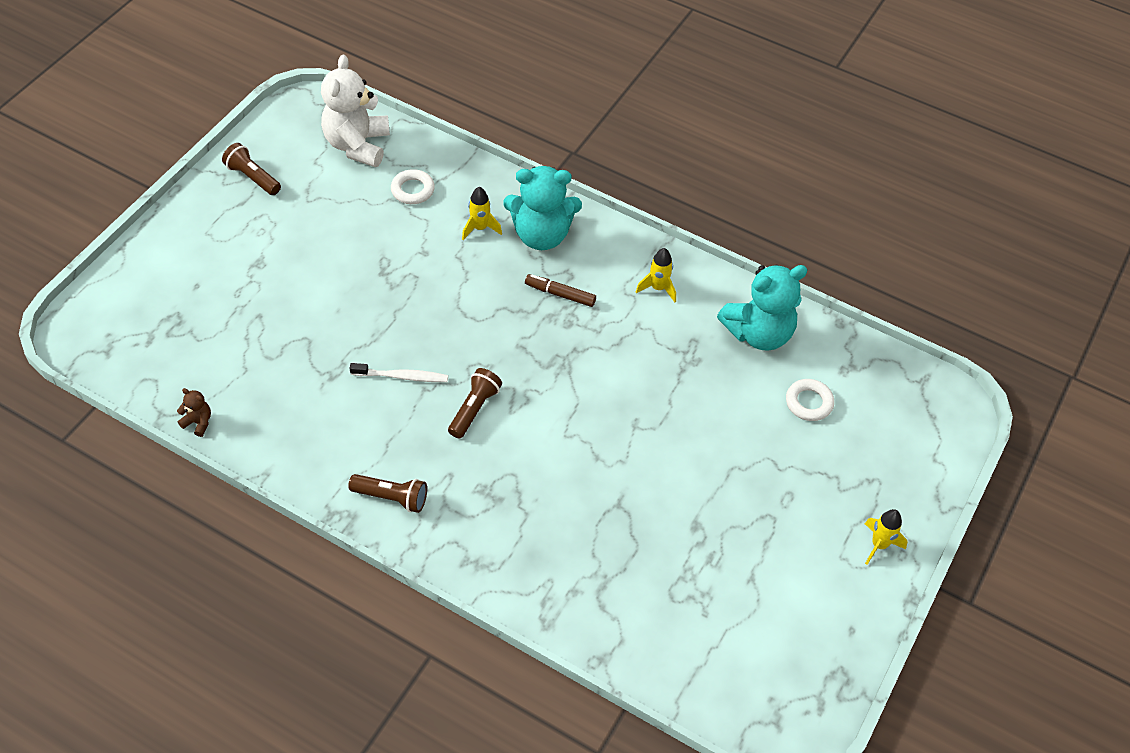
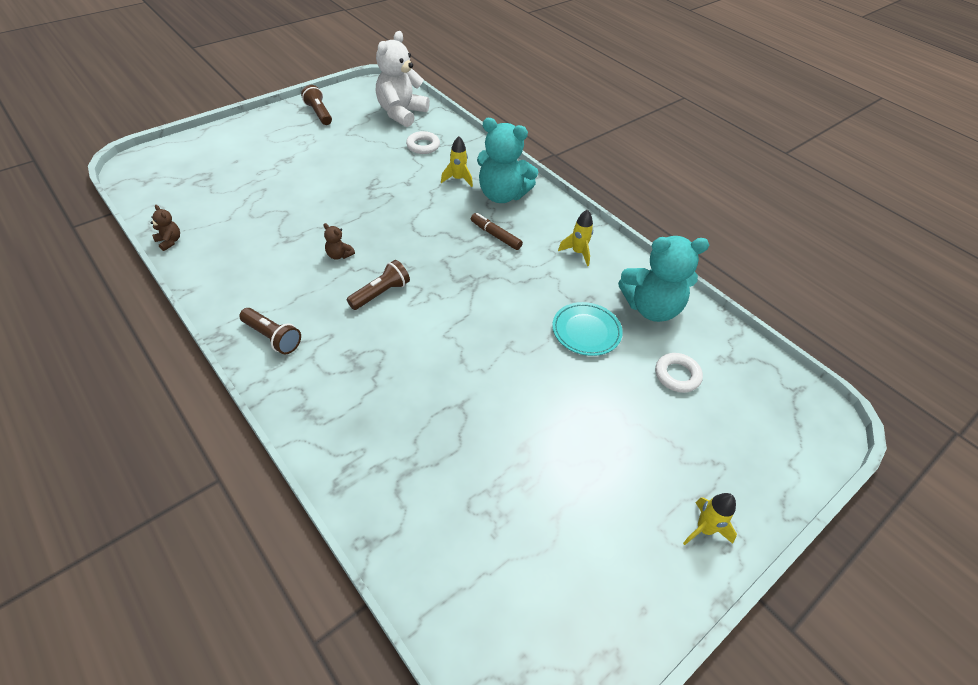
camera: 20 degrees right, 5 degrees down
white toothbrush [350,363,448,382] -> brown teddy bear [323,223,355,260]
none -> turquoise plate [552,302,623,356]

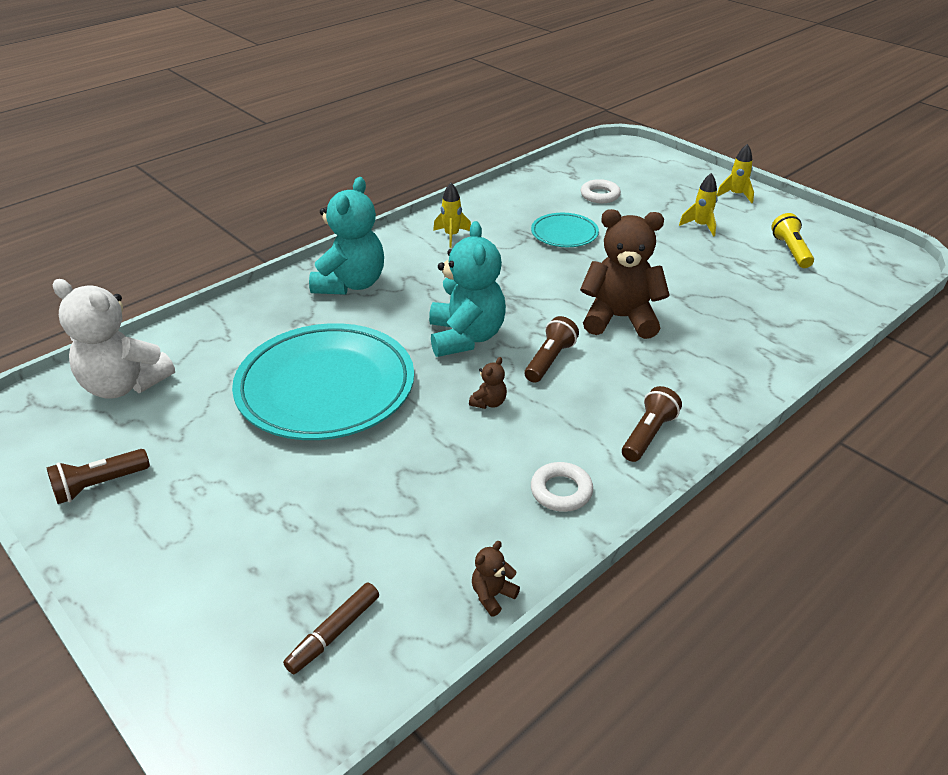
camera: 90 degrees left, 10 degrees down
brown flashlight [347,260,410,310] -> brown flashlight turned 75 degrees clockwise [525,316,579,383]
white ring [406,131,440,154] -> white ring moved to [531,462,593,512]
yellow rocket [441,136,473,187] -> yellow rocket moved to [679,173,718,237]
brown marker [471,213,523,250] -> brown marker moved to [283,583,379,674]
turquoise teddy bear [618,236,709,322] -> turquoise teddy bear moved to [429,221,506,357]
none -> turquoise plate [232,323,414,440]
none -> brown teddy bear [580,209,670,339]
none -> yellow flashlight [771,213,814,268]

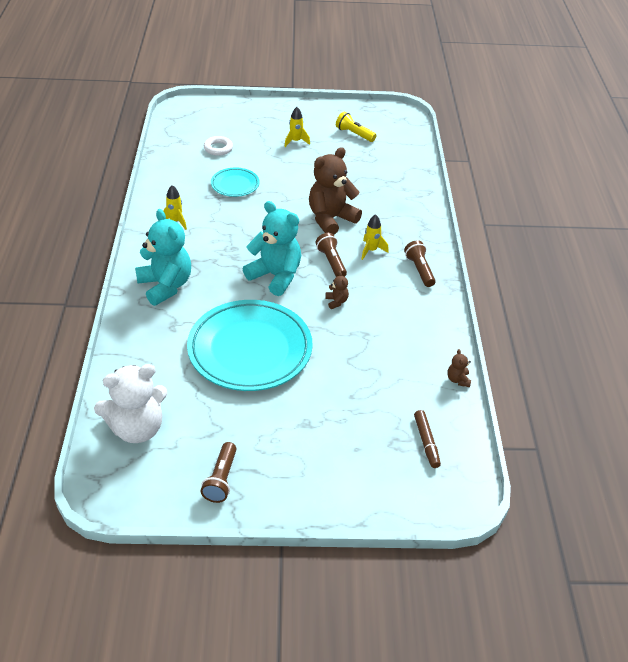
camera: 50 degrees left, 5 degrees up
white ring [531,462,593,512] -> none
yellow rocket [717,144,754,203] -> yellow rocket moved to [362,214,389,260]

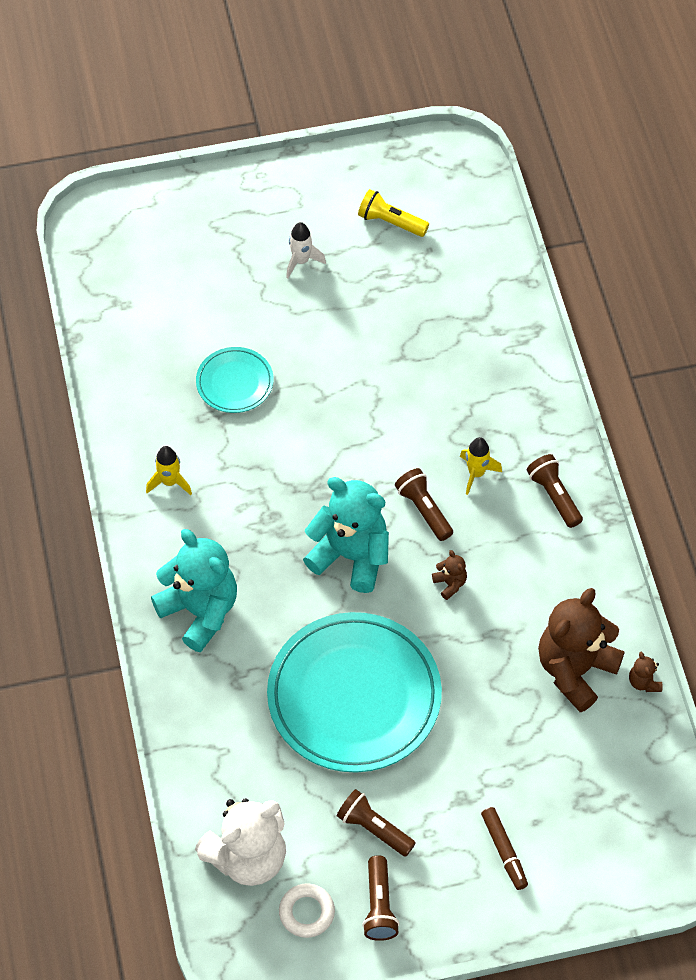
camera: 10 degrees left, 15 degrees up
white ring [204,136,233,156] -> white ring moved to [279,883,335,938]
yellow rocket [284,107,310,147] -> white rocket [286,222,326,278]
brown teddy bear [309,147,362,235] -> brown teddy bear moved to [538,588,625,712]
brown marker [414,410,441,468] -> brown marker moved to [481,807,528,890]
none -> brown flashlight [337,789,416,857]

